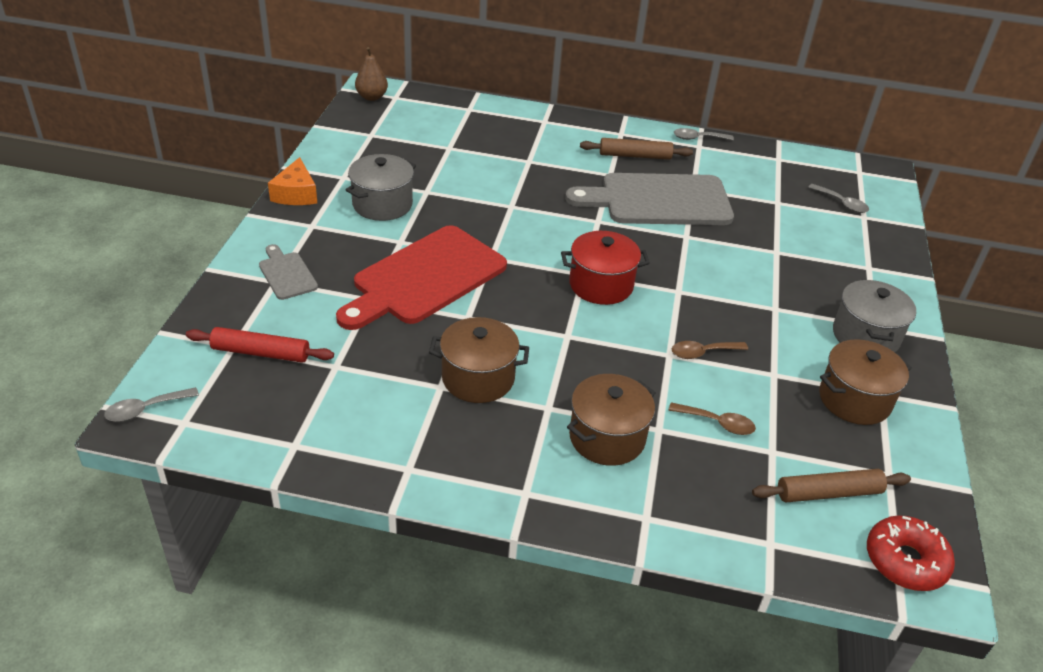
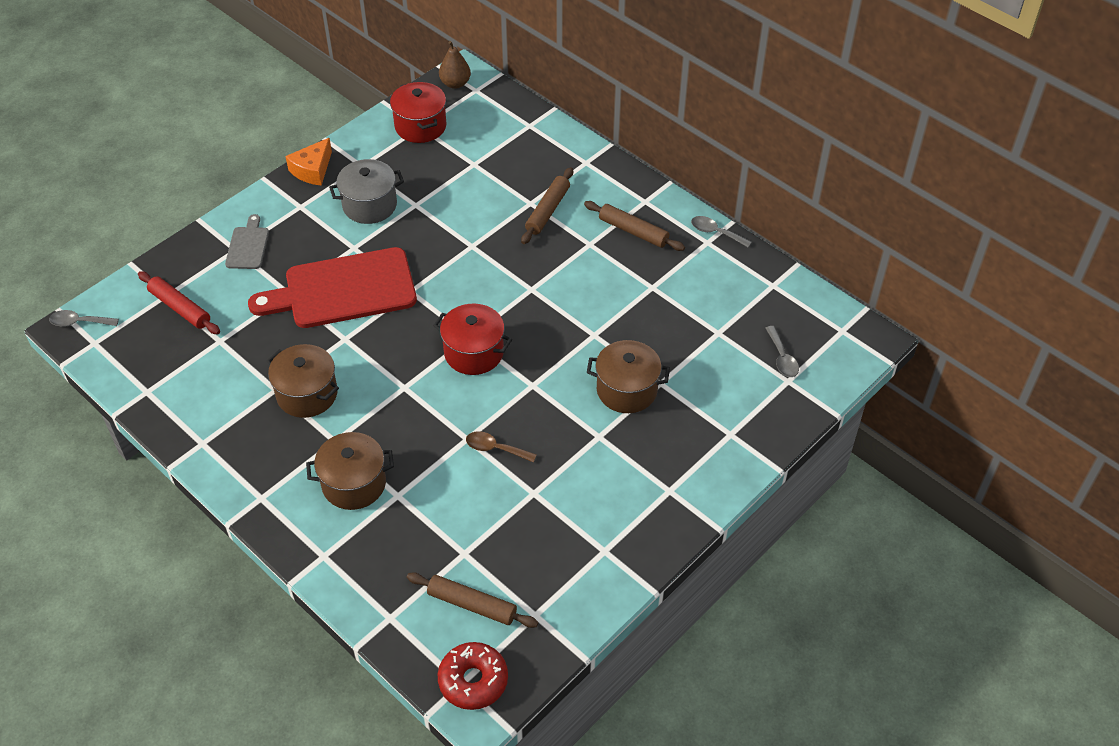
camera: 35 degrees right, 10 degrees up
grey cutting board [565,173,734,225] -> none
brown spoon [668,402,756,435] -> none
brown pot [819,339,912,425] -> brown pot moved to [587,340,670,413]
grey pot [833,279,916,352] -> none
none -> red pot [390,82,446,143]
none -> brown rolling pin [521,167,573,244]

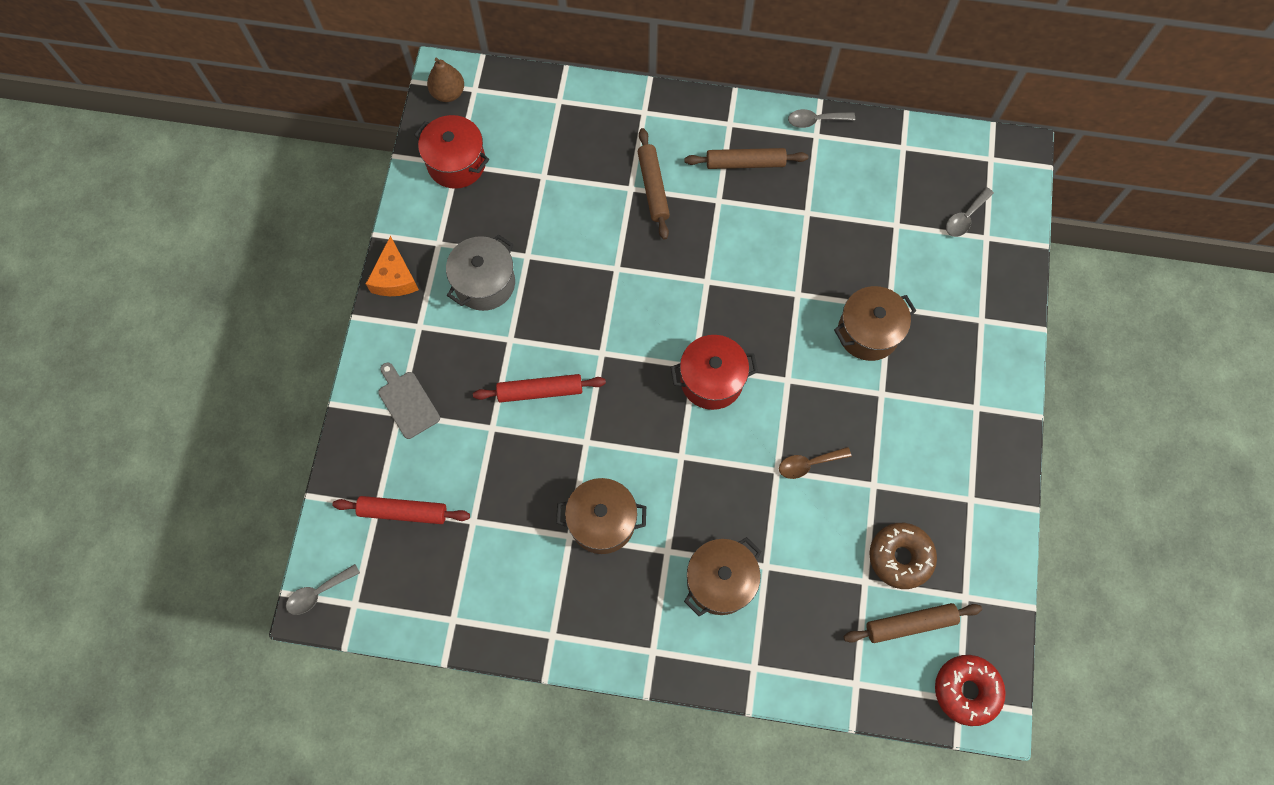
camera: 35 degrees left, 20 degrees up
red cutting board [248,247,417,328] -> red rolling pin [473,374,606,403]
grey spoon [766,326,799,377] -> grey spoon turned 90 degrees clockwise [946,187,994,237]
none -> brown donut [869,523,937,589]

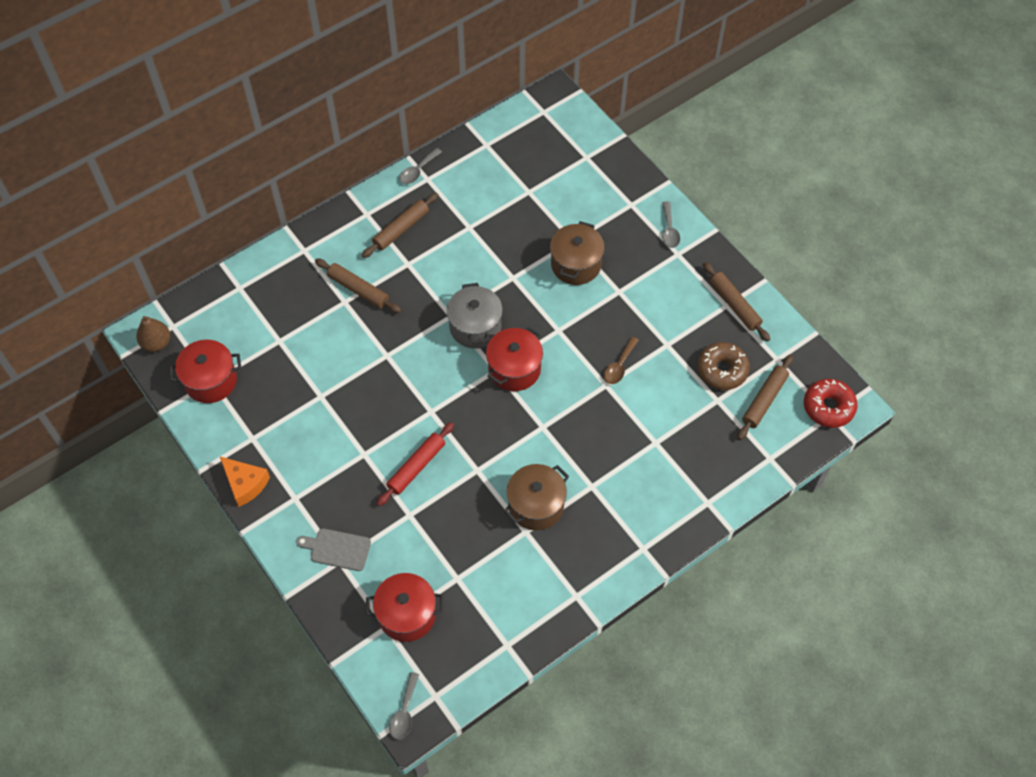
camera: 45 degrees left, 10 degrees down
red rolling pin [332,496,470,524] -> red pot [366,573,444,642]
grey pot [446,234,515,311] -> grey pot moved to [447,283,503,349]
brown pot [684,537,762,616] -> none
grey spoon [946,187,994,237] -> grey spoon moved to [662,201,680,248]
none -> brown rolling pin [703,262,770,342]

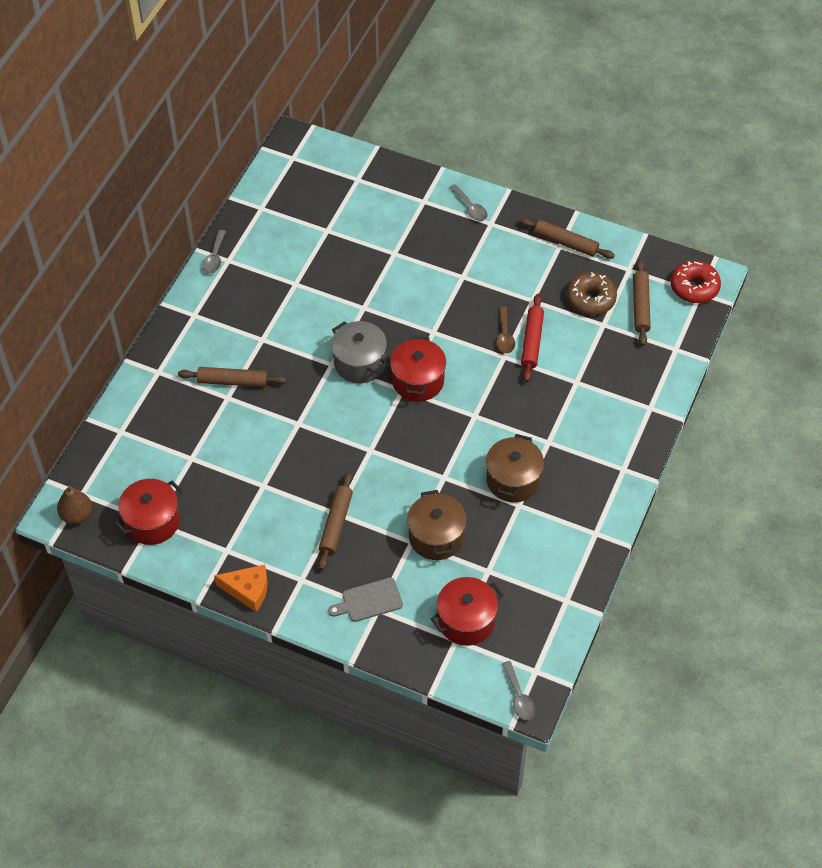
camera: 30 degrees left, 5 degrees down
brown rolling pin [362,193,439,258] -> brown rolling pin moved to [318,471,353,570]
red rolling pin [377,422,454,506] -> red rolling pin moved to [521,294,544,382]
brown pot [550,221,605,285] -> brown pot moved to [407,490,467,560]

